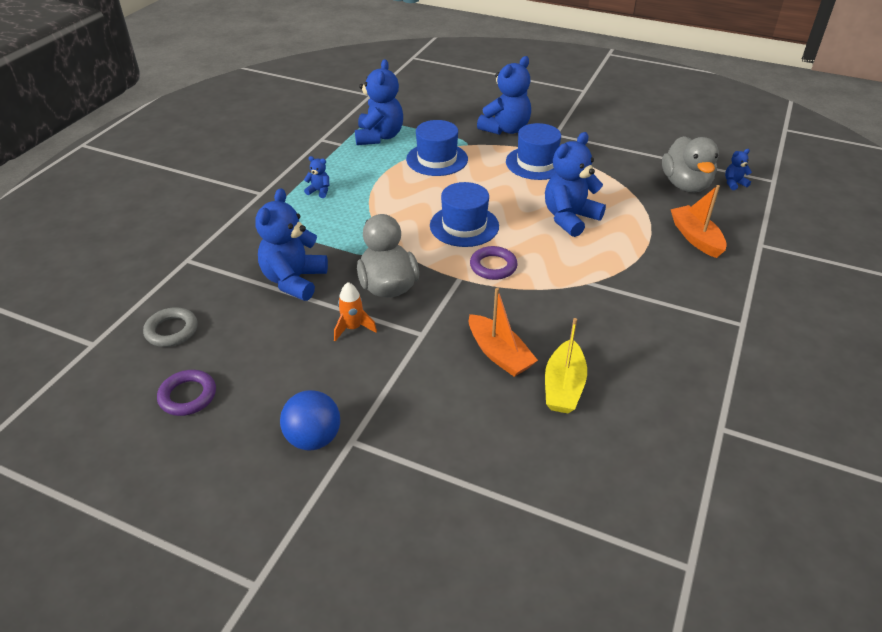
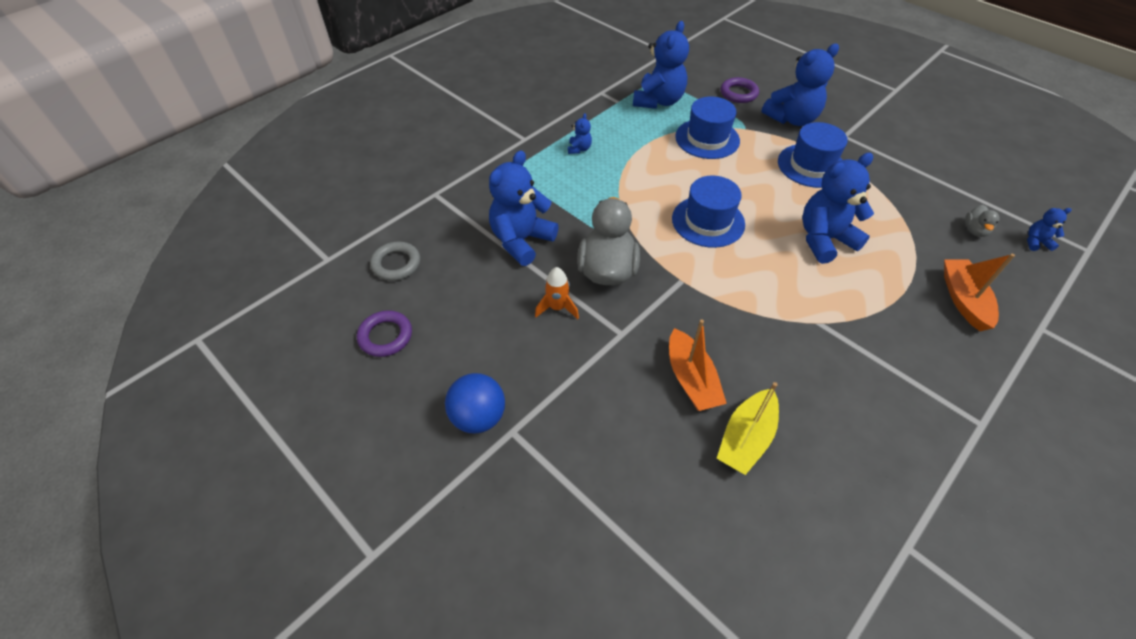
camera: 20 degrees right, 10 degrees up
blue teddy bear [304,156,329,198] -> blue teddy bear turned 60 degrees clockwise [568,113,592,154]
purple ring [470,246,518,280] -> purple ring moved to [721,77,759,103]
grey duck [662,136,719,193] -> grey duck [965,205,999,237], size x0.47

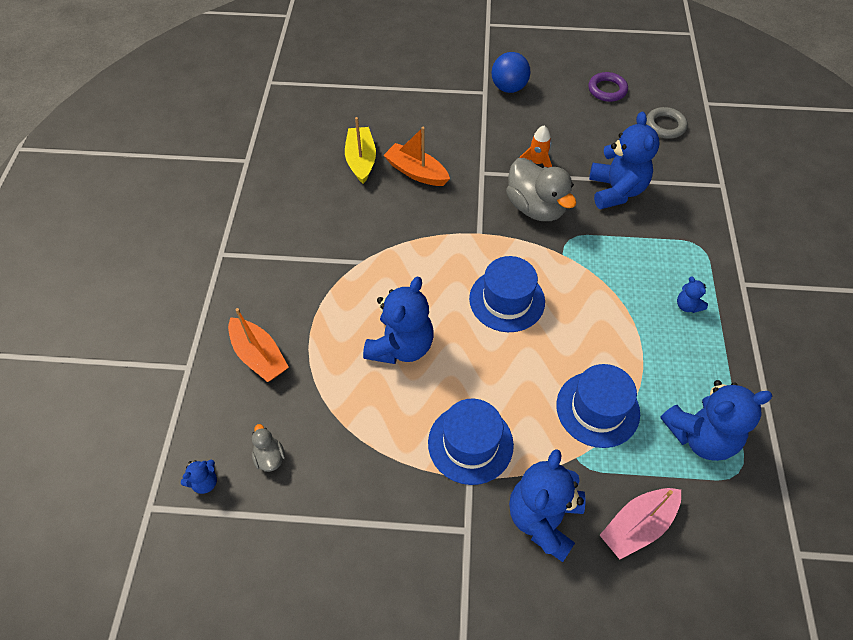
camera: 140 degrees right, 5 degrees up
blue teddy bear [633,21,689,109] -> blue teddy bear turned 90 degrees counterclockwise [660,380,773,461]
purple ring [721,77,759,103] -> pink boat [600,488,681,559]

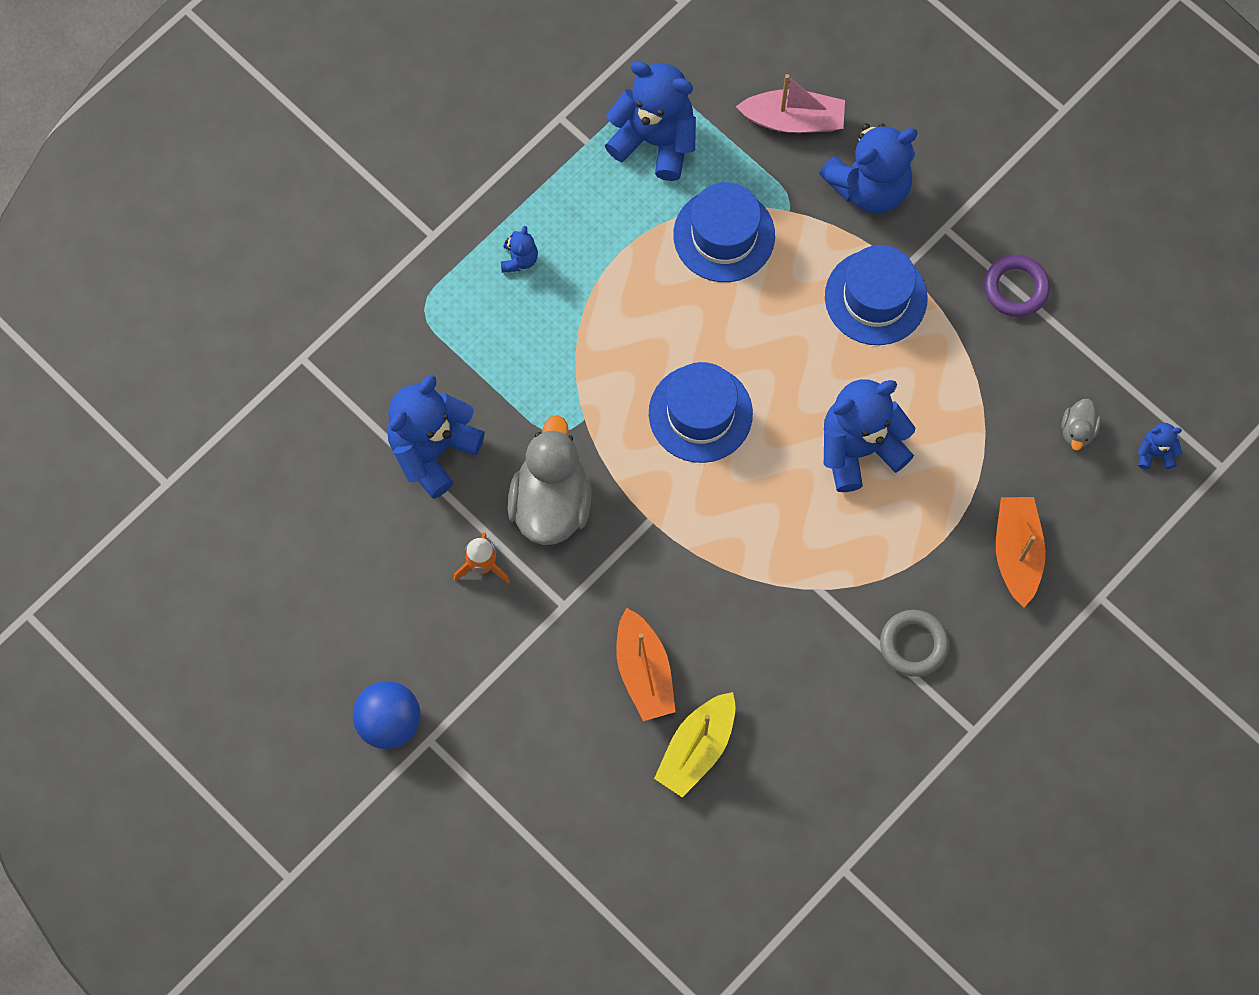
camera: 140 degrees left, 15 degrees up
purple ring [588,72,628,102] -> purple ring moved to [984,255,1050,317]
grey ring [646,107,687,139] -> grey ring moved to [880,610,949,677]

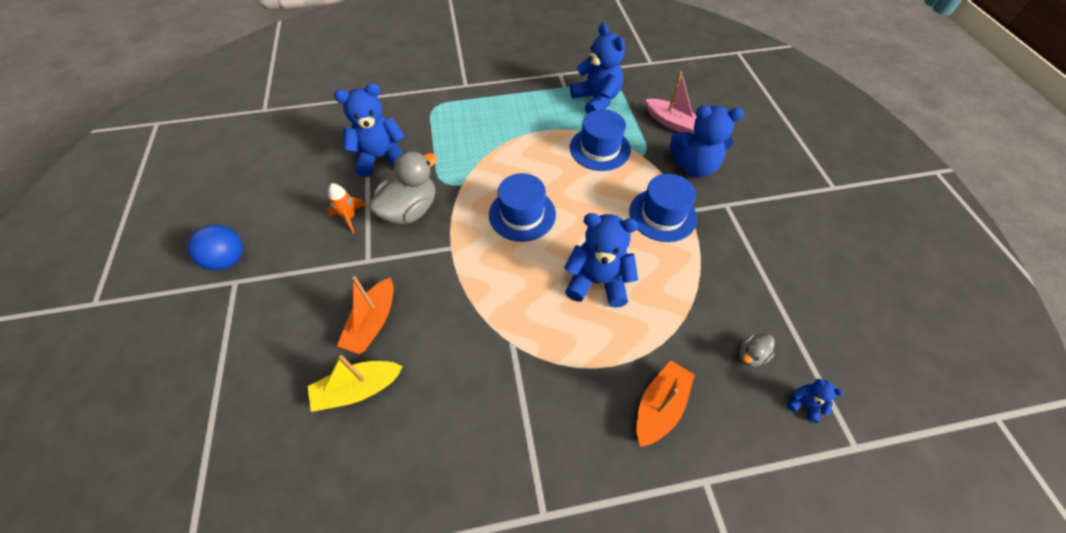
camera: 35 degrees right, 15 degrees down
blue teddy bear [501,226,538,273] -> none
grey ring [880,610,949,677] -> none
purple ring [984,255,1050,317] -> none

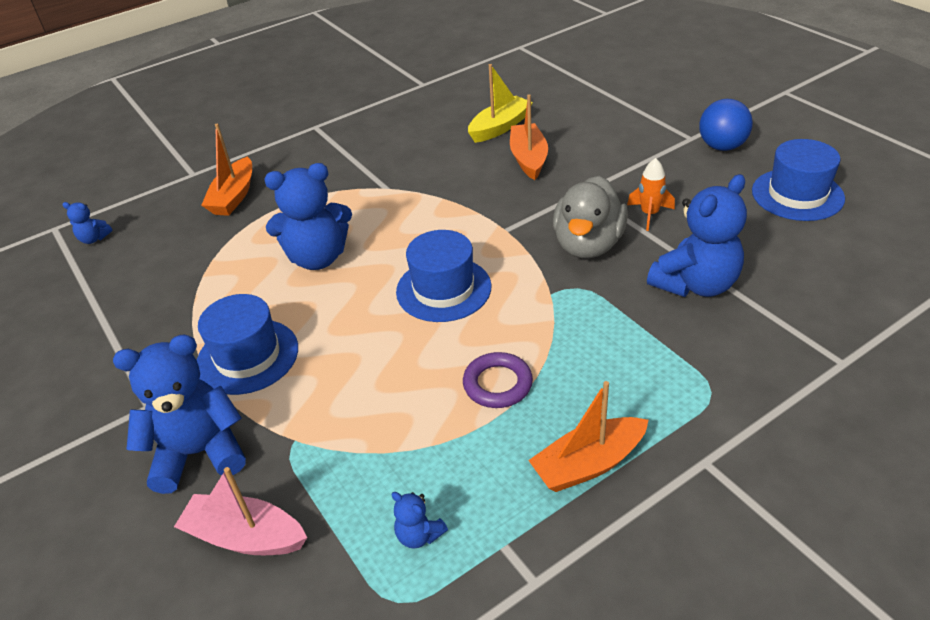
camera: 160 degrees right, 15 degrees down
blue teddy bear [570,23,625,114] -> blue teddy bear [392,492,448,549], size x0.45
blue hat [570,109,631,171] -> blue hat moved to [752,139,845,221]
grey duck [739,334,774,367] -> none
none -> purple ring [463,352,533,408]
none -> orange boat [528,381,648,492]

